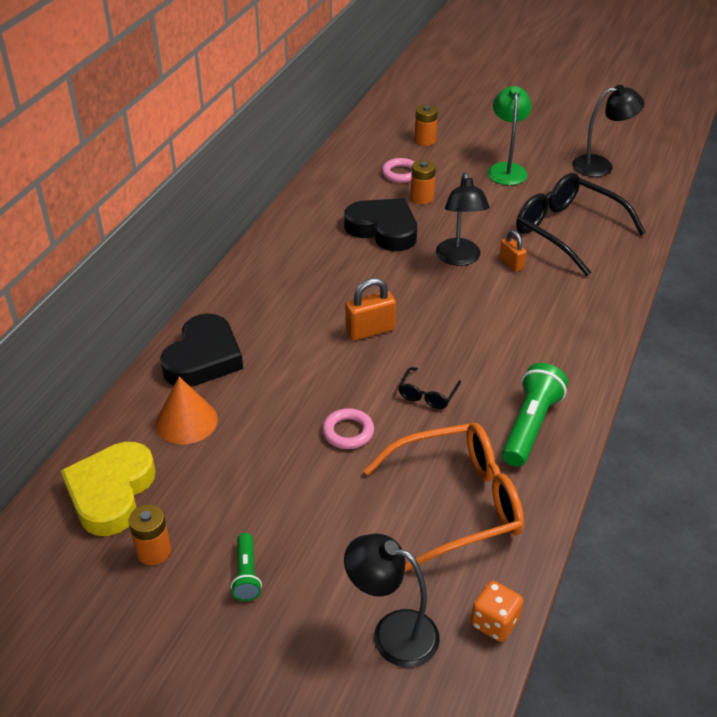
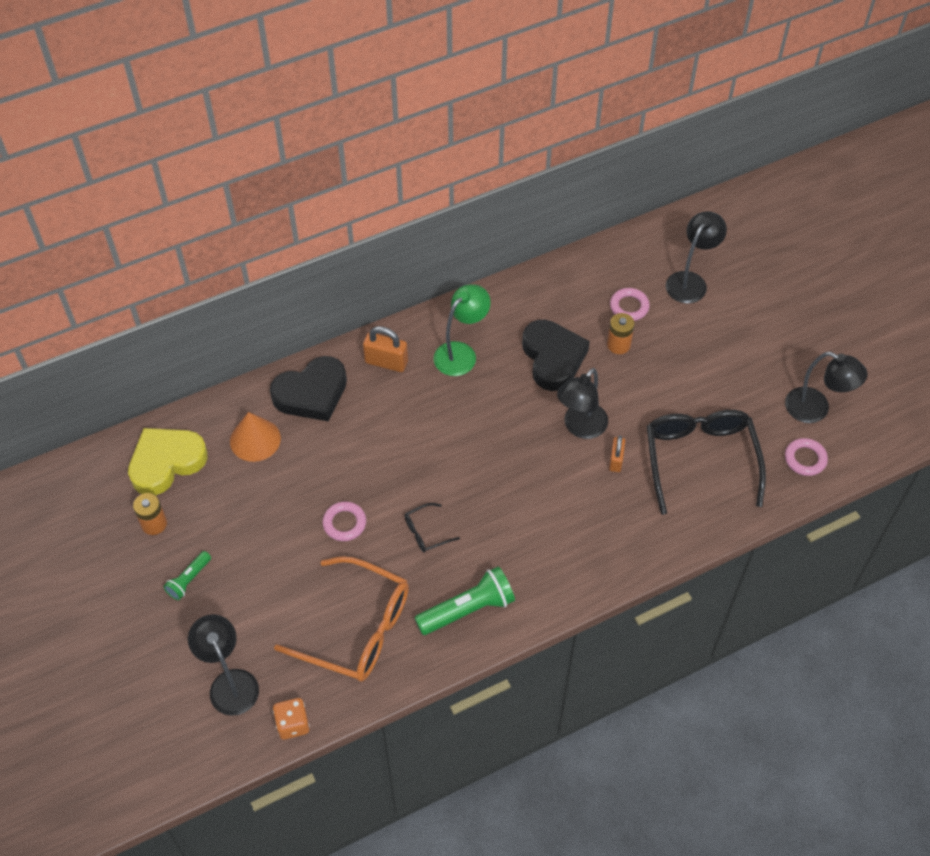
camera: 40 degrees right, 15 degrees up
orange padlock [345,278,396,341] -> orange padlock moved to [363,326,408,372]
orange battery [415,104,438,146] -> black lamp [666,211,727,304]
green lamp [487,86,532,185] -> green lamp moved to [433,284,491,376]
none -> pink ring [785,438,828,476]

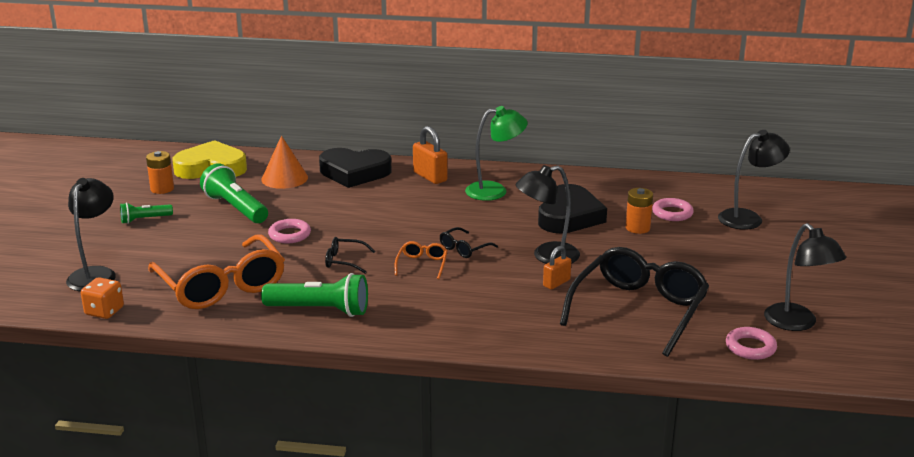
camera: 35 degrees right, 30 degrees down
none -> green flashlight [200,163,268,223]
none -> orange glasses [395,241,448,279]
none -> black glasses [440,227,498,258]

